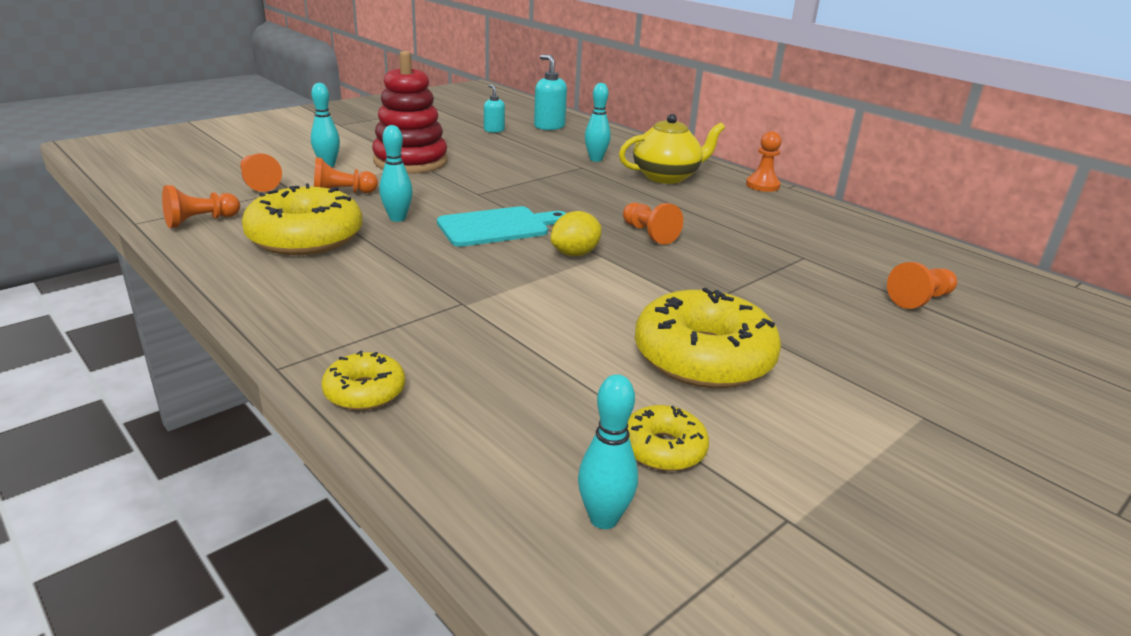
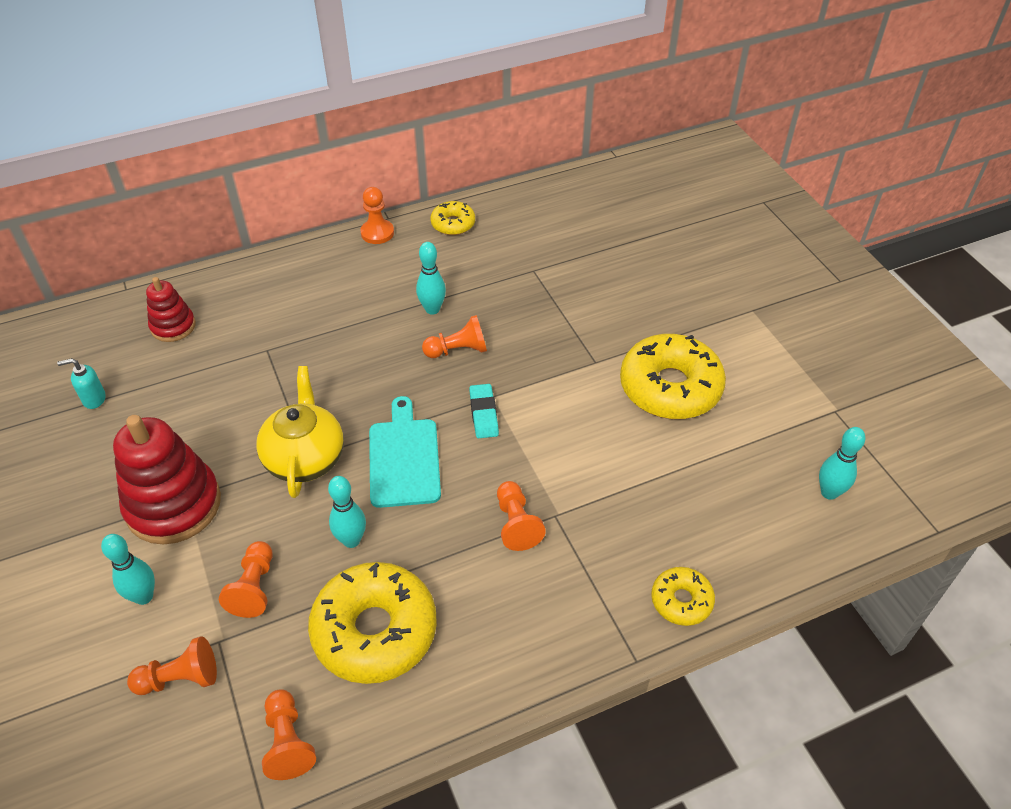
camera: 70 degrees left, 20 degrees up
turquoise soap dispenser [534,54,567,130] -> none
yellow lemon [550,211,602,256] -> turquoise eraser [469,384,499,438]
turquoise bowling pin [585,83,611,162] -> turquoise bowling pin moved to [416,242,446,315]
yellow teapot [619,114,725,184] -> yellow teapot moved to [256,366,344,498]
yellow donut [628,405,709,471] -> yellow donut moved to [430,201,475,235]
orange pawn [887,262,957,309] -> orange pawn moved to [497,481,546,551]
none -> red stacking toy [146,277,196,342]

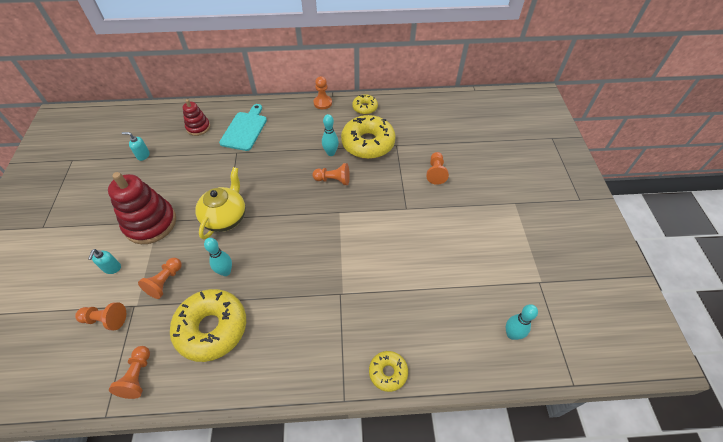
camera: 20 degrees right, 5 degrees up
turquoise bowling pin [101,534,155,605] -> turquoise soap dispenser [88,249,121,274]
turquoise cutting board [369,396,441,508] -> turquoise cutting board moved to [219,104,267,151]
turquoise eraser [469,384,499,438] -> none
orange pawn [497,481,546,551] -> orange pawn moved to [426,152,449,185]
yellow donut [620,334,726,419] -> yellow donut moved to [341,115,396,159]

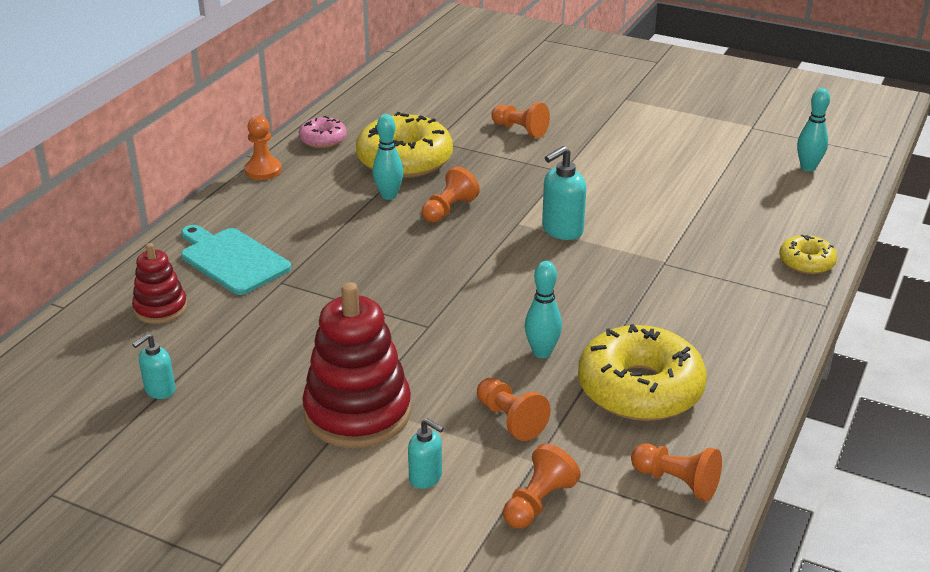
camera: 60 degrees left, 20 degrees down
yellow teapot [195,167,246,240] -> none
yellow donut [352,94,378,114] -> pink donut [299,116,347,148]
none -> turquoise soap dispenser [542,146,586,240]

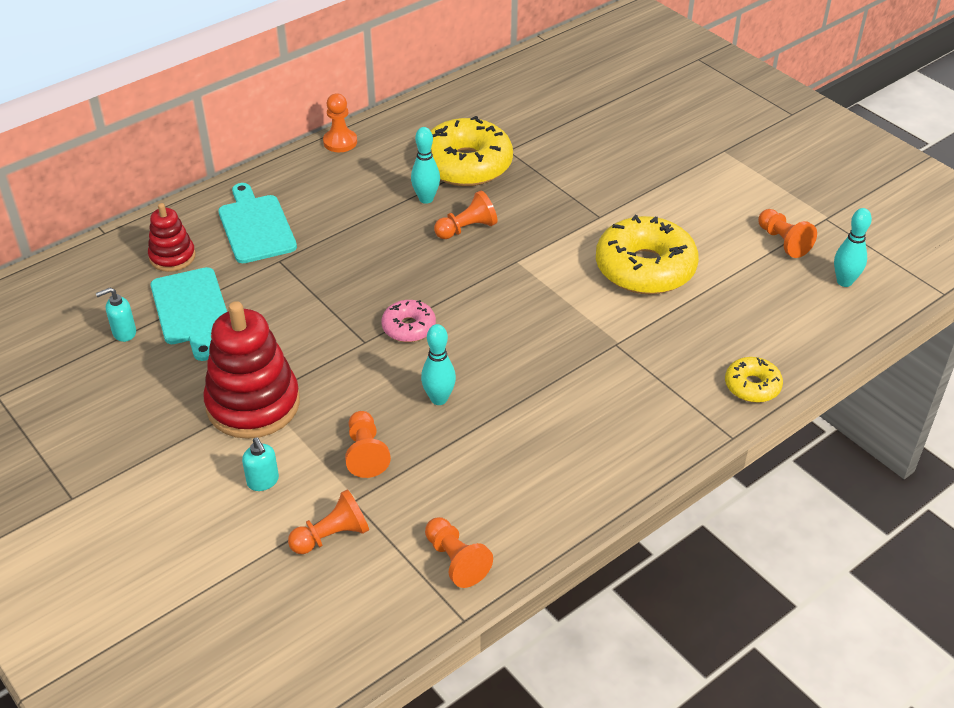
camera: 25 degrees right, 10 degrees up
pink donut [299,116,347,148] -> pink donut moved to [381,300,436,342]
orange pawn [491,102,550,138] -> orange pawn moved to [758,209,817,258]
turquoise soap dispenser [542,146,586,240] -> none
yellow donut [578,324,707,421] -> yellow donut moved to [596,215,699,294]
none -> turquoise cutting board [150,267,227,361]

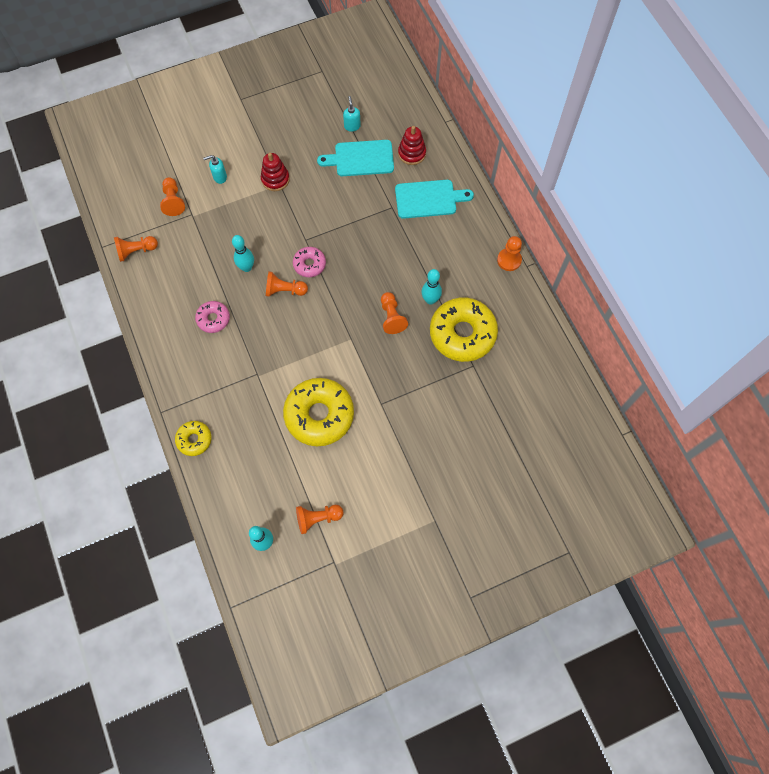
camera: 105 degrees right, 25 degrees up
red stacking toy [203,301,300,439] -> red stacking toy [261,153,290,191], size x0.55
orange pawn [345,411,391,478] -> orange pawn moved to [266,271,308,297]
none -> pink donut [195,301,230,333]

